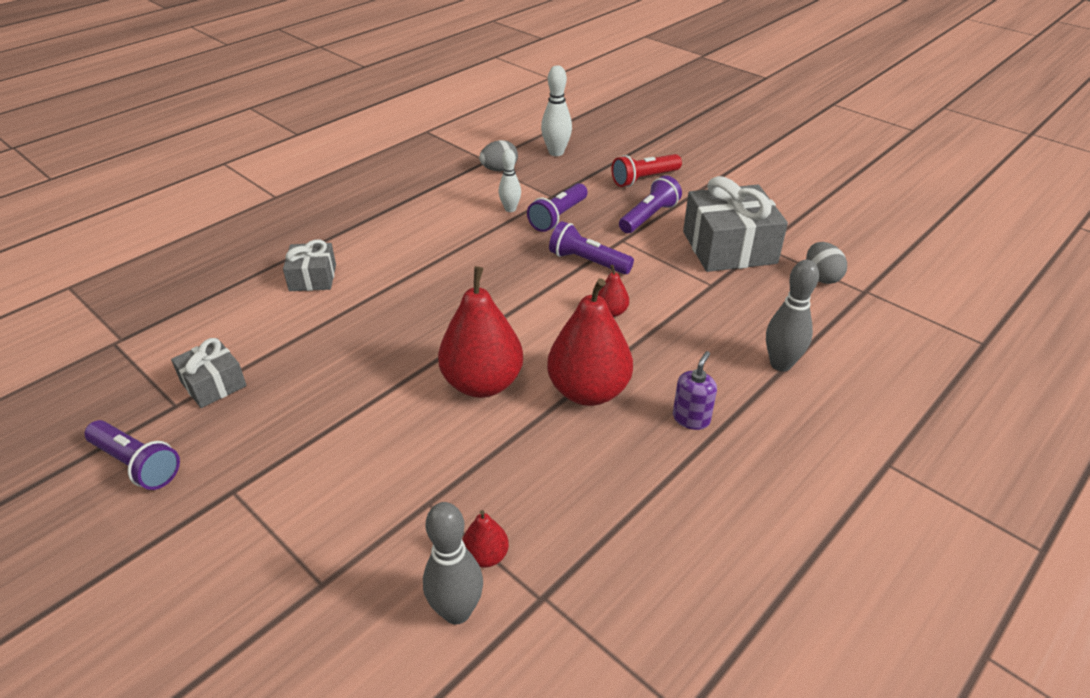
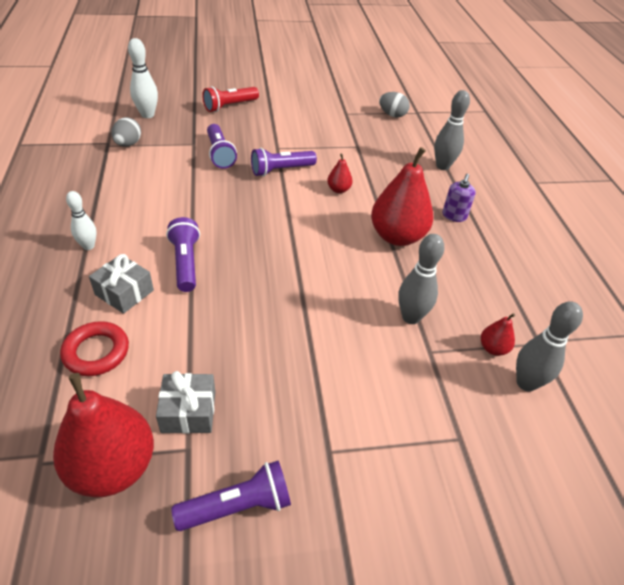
camera: 55 degrees left, 5 degrees up
red pear [438,266,523,398] -> red pear moved to [53,373,154,498]
white bowling pin [499,149,521,212] -> white bowling pin moved to [66,191,97,250]
red flashlight [611,154,682,187] -> red flashlight turned 45 degrees clockwise [202,86,259,112]
purple flashlight [619,175,682,233] -> purple flashlight moved to [166,217,200,292]
purple soap dispenser [673,351,717,430] -> purple soap dispenser turned 135 degrees counterclockwise [442,174,476,222]
grey gift [683,176,788,272] -> none
none -> red ring [60,321,129,376]
none -> grey bowling pin [398,234,445,324]

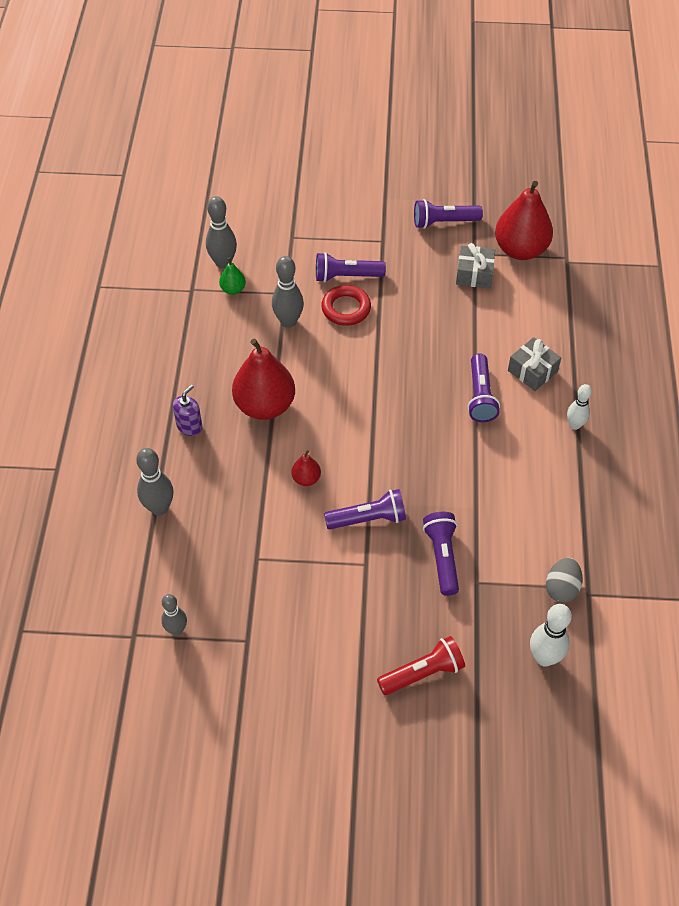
camera: 165 degrees left, 10 degrees up
red ring [60,321,129,376] -> red ring moved to [321,285,371,326]
grey egg [379,92,410,118] -> grey bowling pin [161,594,187,636]
red pear [481,313,515,356] -> green pear [219,258,246,295]
none -> purple flashlight [316,252,386,282]

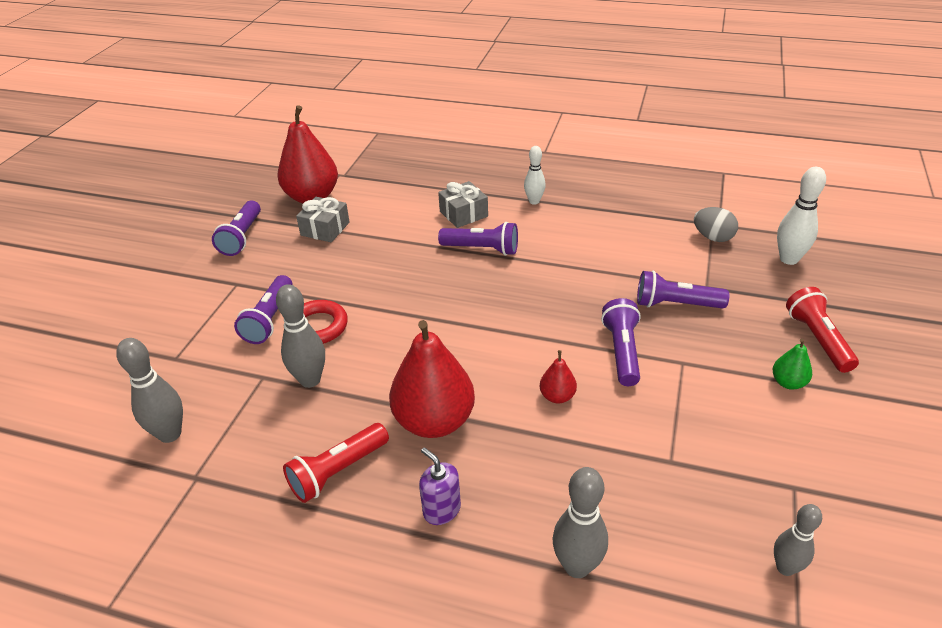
camera: 75 degrees left, 15 degrees down
green pear [219,258,246,295] -> green pear moved to [772,339,812,390]
none -> red flashlight [283,423,389,503]

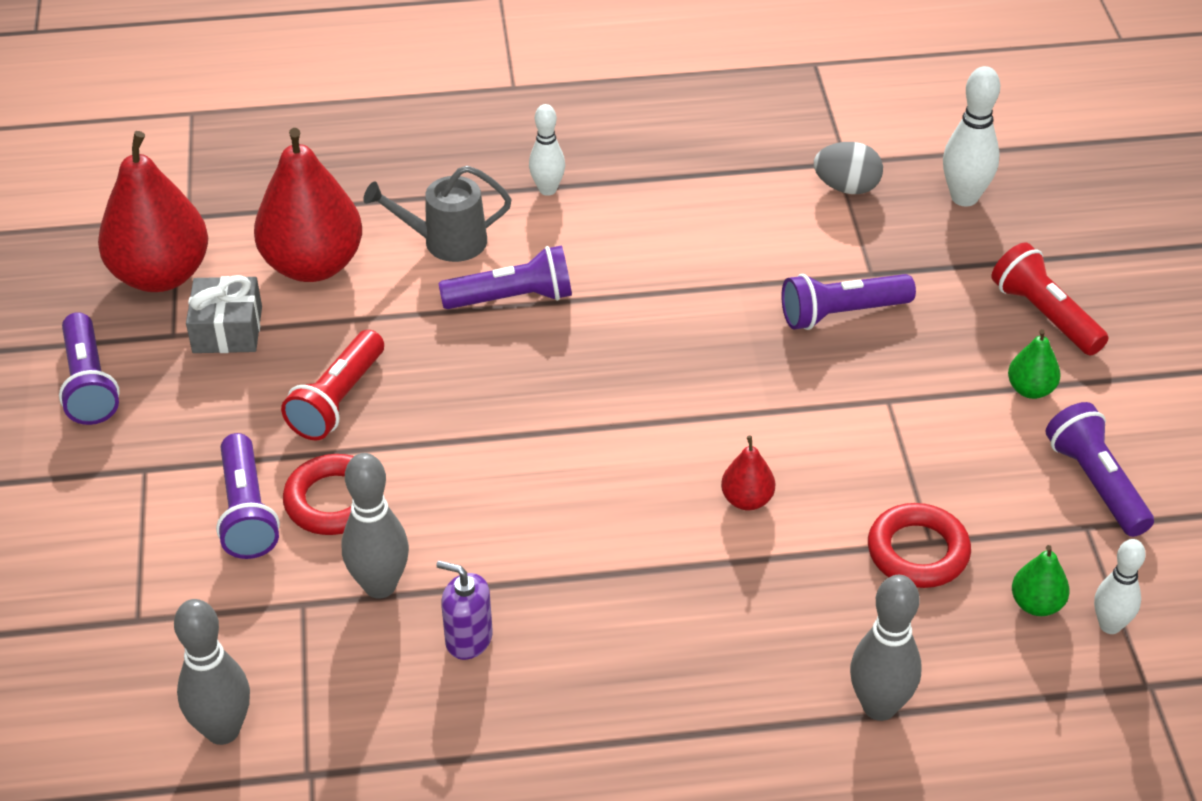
camera: 25 degrees left, 5 degrees up
red flashlight [283,423,389,503] -> red flashlight moved to [281,330,384,441]
red pear [389,320,475,438] -> red pear moved to [254,128,362,282]
purple soap dispenser [419,447,461,525] -> purple soap dispenser moved to [436,561,493,660]
grey gift [438,181,488,228] -> grey watering can [363,165,511,262]
purple flashlight [601,298,641,386] -> purple flashlight moved to [1045,402,1154,537]
grey bowling pin [774,504,822,576] -> white bowling pin [1094,539,1146,634]
none -> red ring [868,503,971,588]
none -> green pear [1012,545,1070,616]

